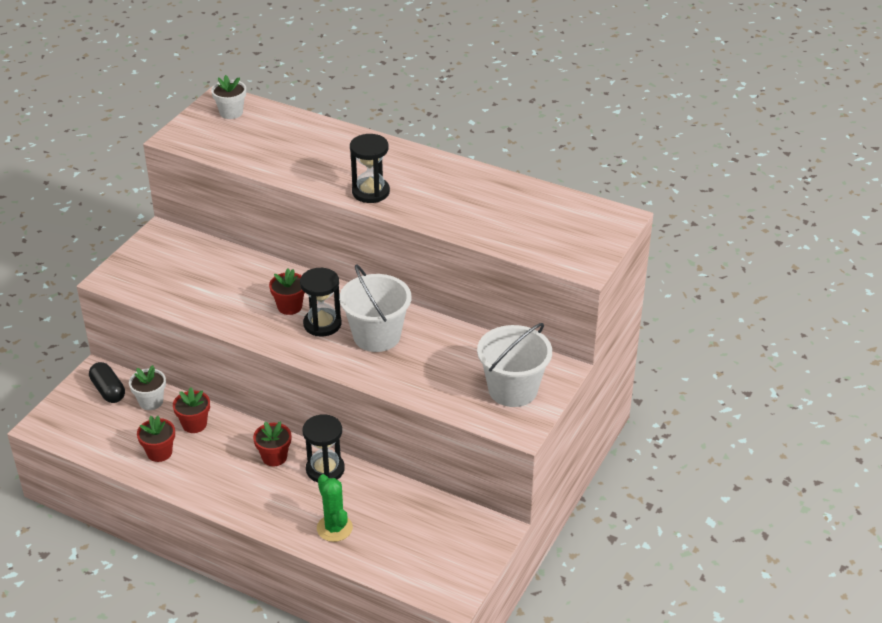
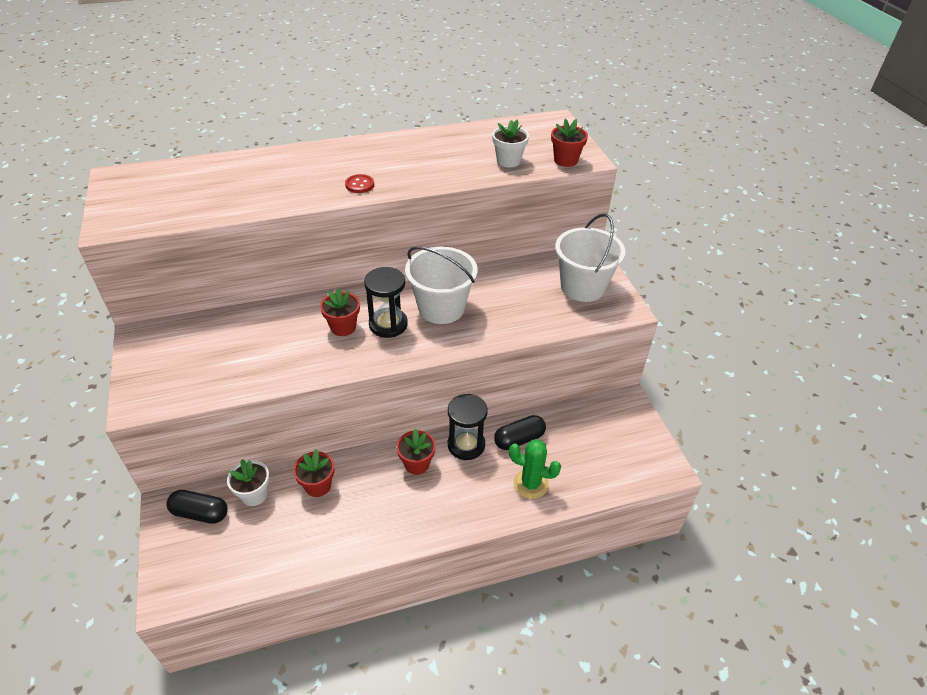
camera: 45 degrees left, 5 degrees up
red flower pot [137,416,175,462] -> red flower pot moved to [551,119,588,167]
white flower pot [211,75,246,119] -> white flower pot moved to [492,119,529,167]
black hourglass [350,134,390,203] -> red button [345,174,374,193]
none -> black capsule [494,415,546,450]

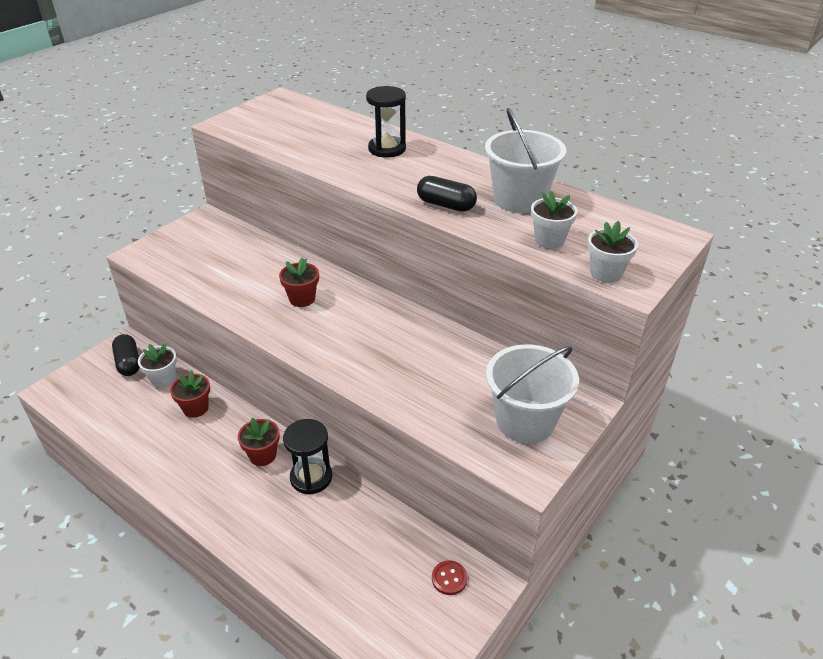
camera: 55 degrees right, 5 degrees down
red button [345,174,374,193] -> red button moved to [432,560,467,595]
black hourglass [364,267,408,338] -> black hourglass moved to [366,86,406,158]
white bucket [405,246,478,324] -> white bucket moved to [485,108,566,213]
black capsule [494,415,546,450] -> black capsule moved to [417,176,477,212]
green cactus [509,439,561,499] -> none
red flower pot [551,119,588,167] -> white flower pot [588,221,638,283]

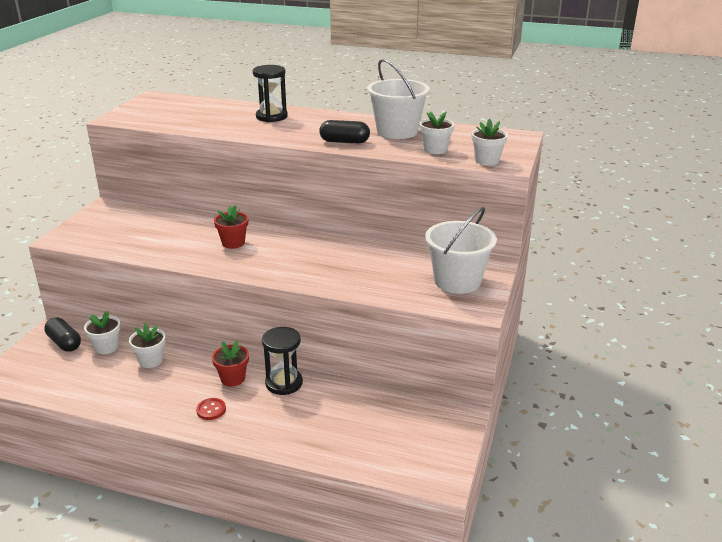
camera: 20 degrees left, 10 degrees down
red flower pot [170,370,210,418] -> white flower pot [129,323,166,368]
red button [432,560,467,595] -> red button moved to [196,398,226,420]

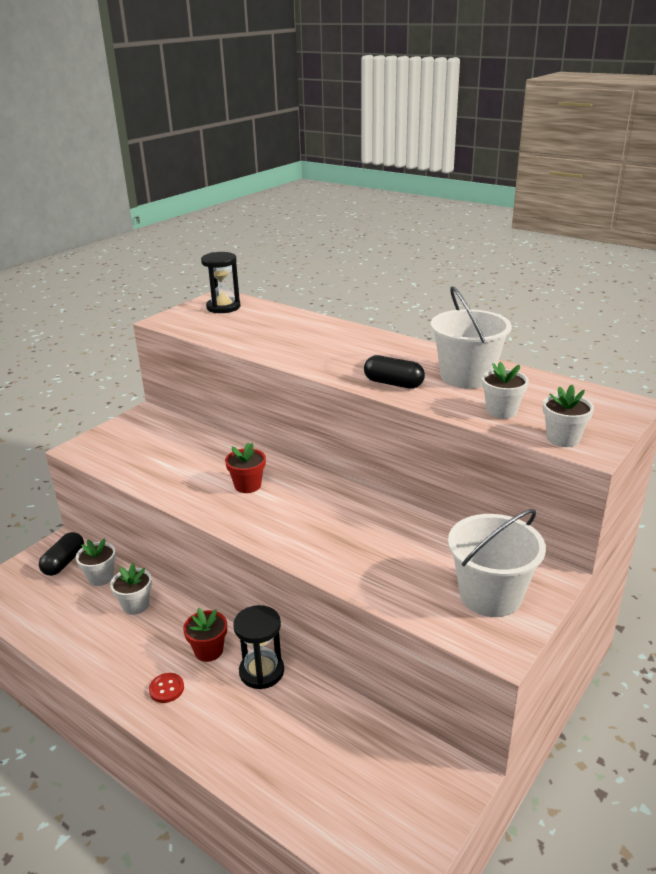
camera: 20 degrees right, 0 degrees up
black capsule [44,317,81,352] -> black capsule turned 45 degrees clockwise [39,532,84,576]
black hourglass [253,65,288,122] -> black hourglass moved to [201,252,241,313]

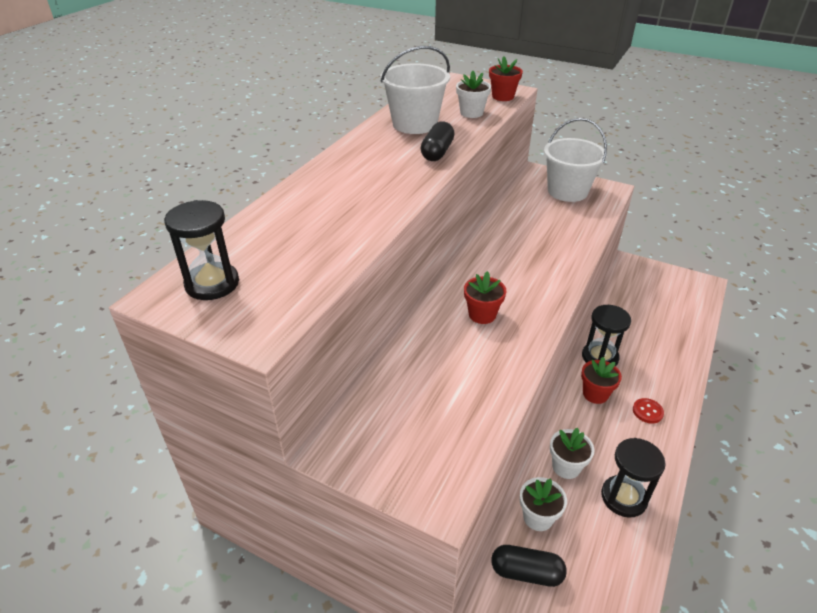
camera: 100 degrees left, 10 degrees up
white flower pot [543,385,594,447] -> red flower pot [489,56,523,101]
none -> black hourglass [601,438,666,518]

